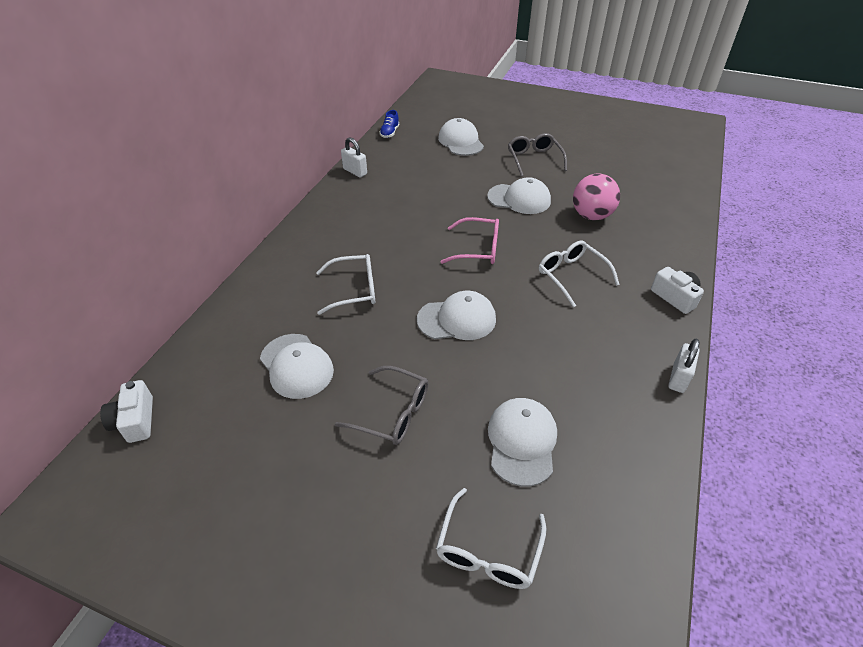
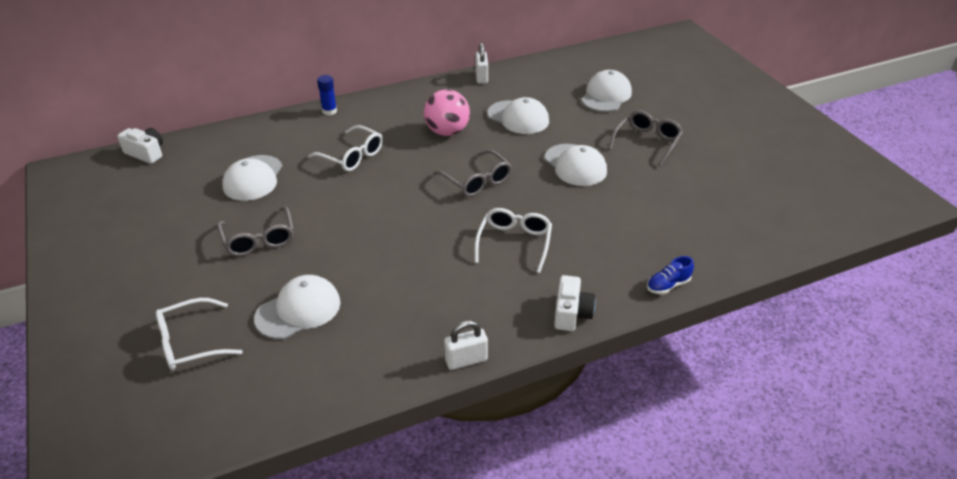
camera: 45 degrees right, 5 degrees down
white camera [100,380,153,443] -> white camera turned 90 degrees clockwise [117,128,163,164]
blue shoe [379,110,399,138] -> blue shoe moved to [647,256,694,295]
white cap [417,291,496,340] -> white cap moved to [487,97,549,134]
pink glasses [441,217,499,264] -> grey glasses [434,150,512,197]
pink ball [573,174,620,220] -> pink ball moved to [424,89,470,136]
none -> blue glue stick [317,75,337,115]

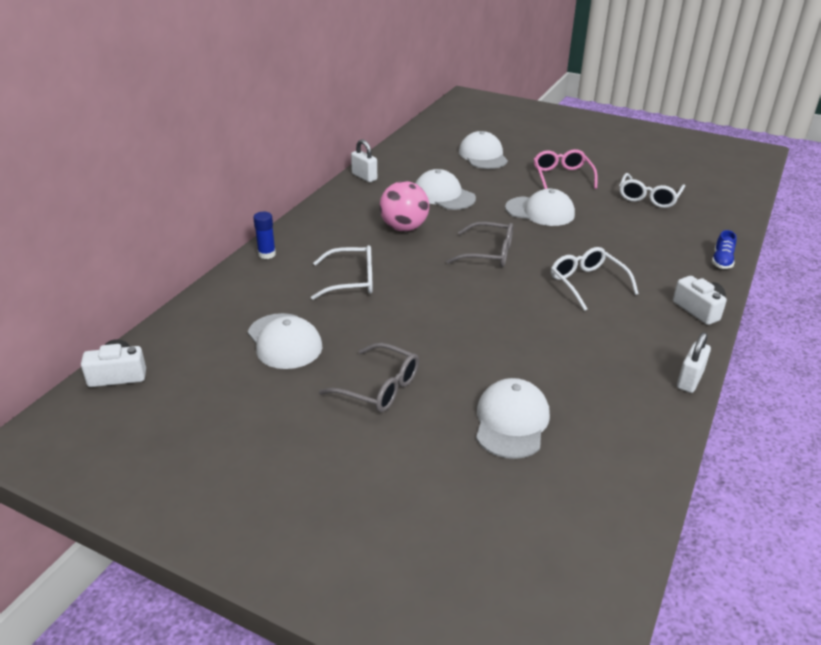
camera: 40 degrees left, 5 degrees down
white glasses [156,298,243,371] -> white glasses moved to [619,173,685,208]
white cap [487,97,549,134] -> white cap turned 135 degrees counterclockwise [415,169,476,210]
grey glasses [609,110,683,167] -> pink glasses [534,149,598,189]

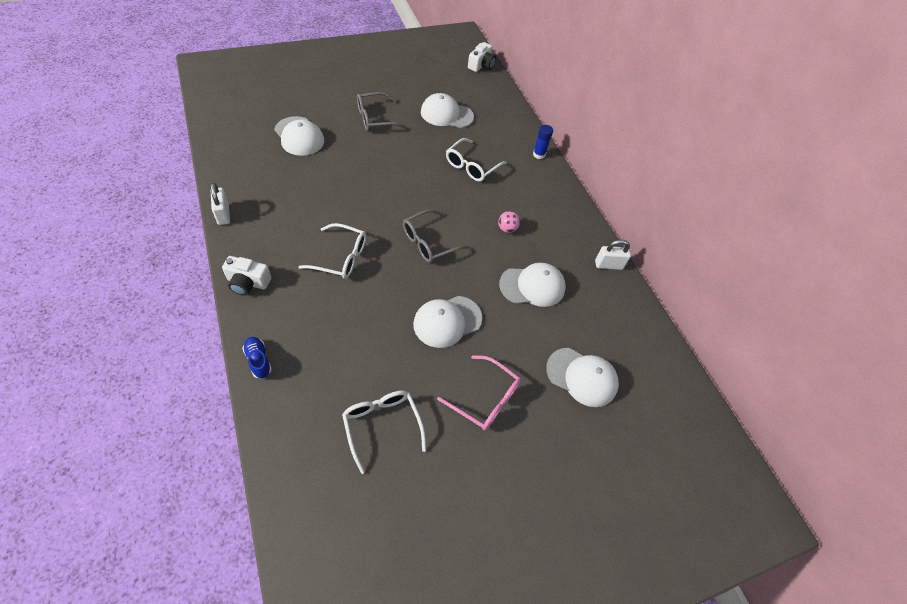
camera: 125 degrees right, 20 degrees up
pink ball [380,181,429,231] -> pink ball [498,211,520,233], size x0.50

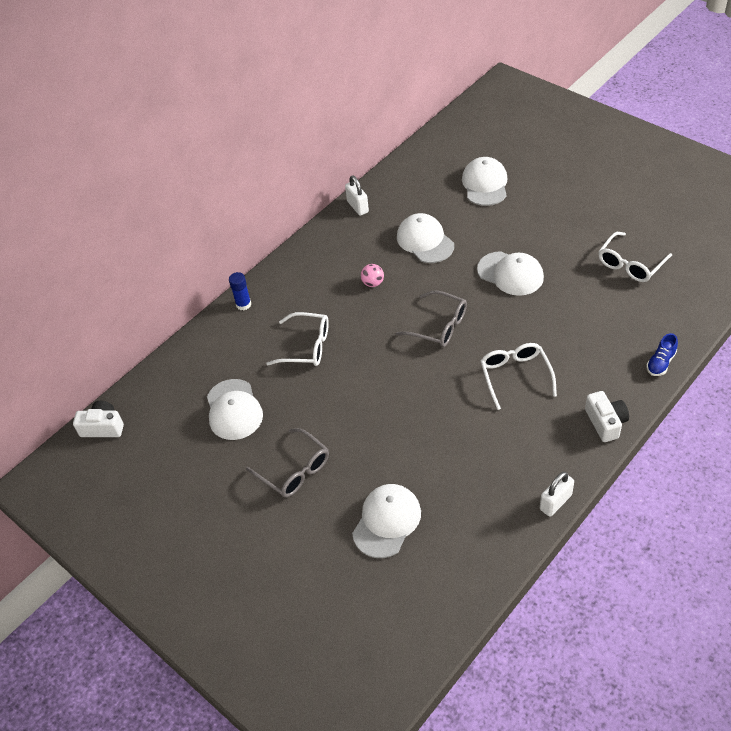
camera: 105 degrees left, 5 degrees down
pink glasses [437,355,521,430] -> none

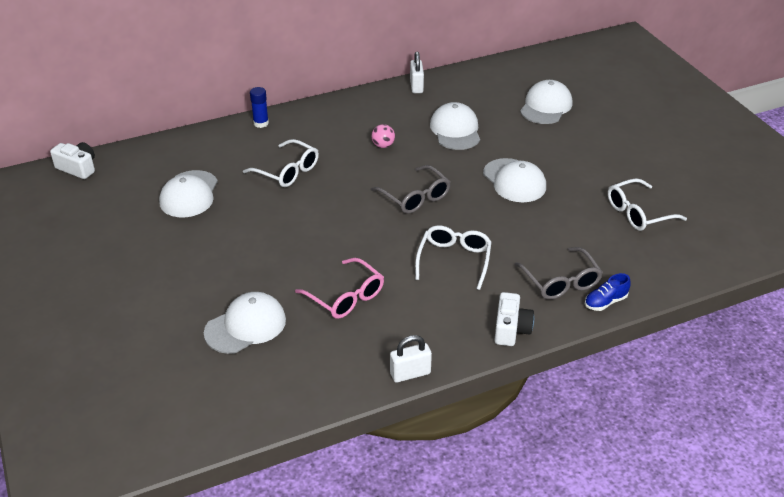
camera: 20 degrees right, 10 degrees down
grey glasses [246,428,329,498] -> grey glasses moved to [514,247,603,300]
none -> pink glasses [295,258,384,319]

